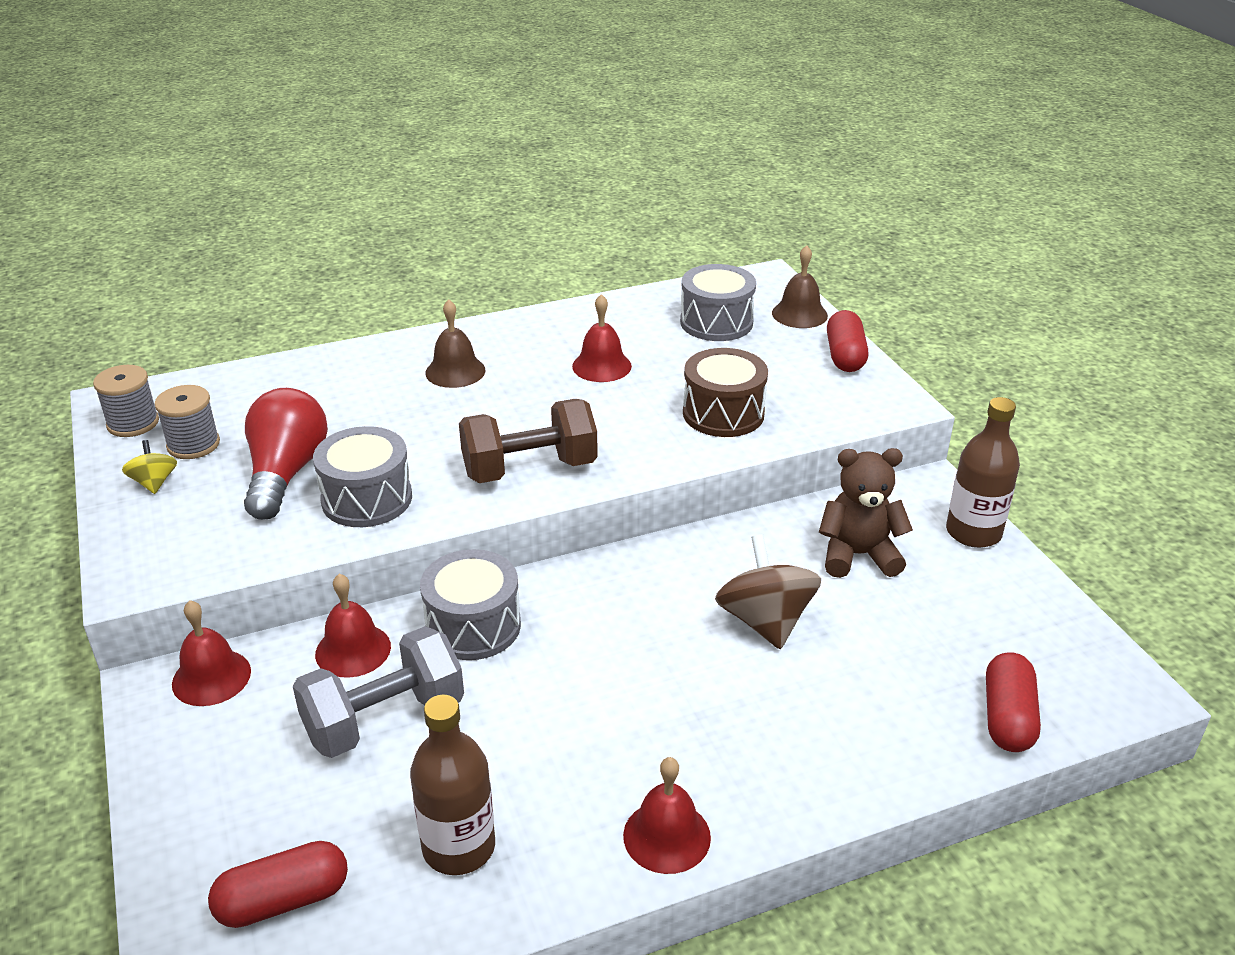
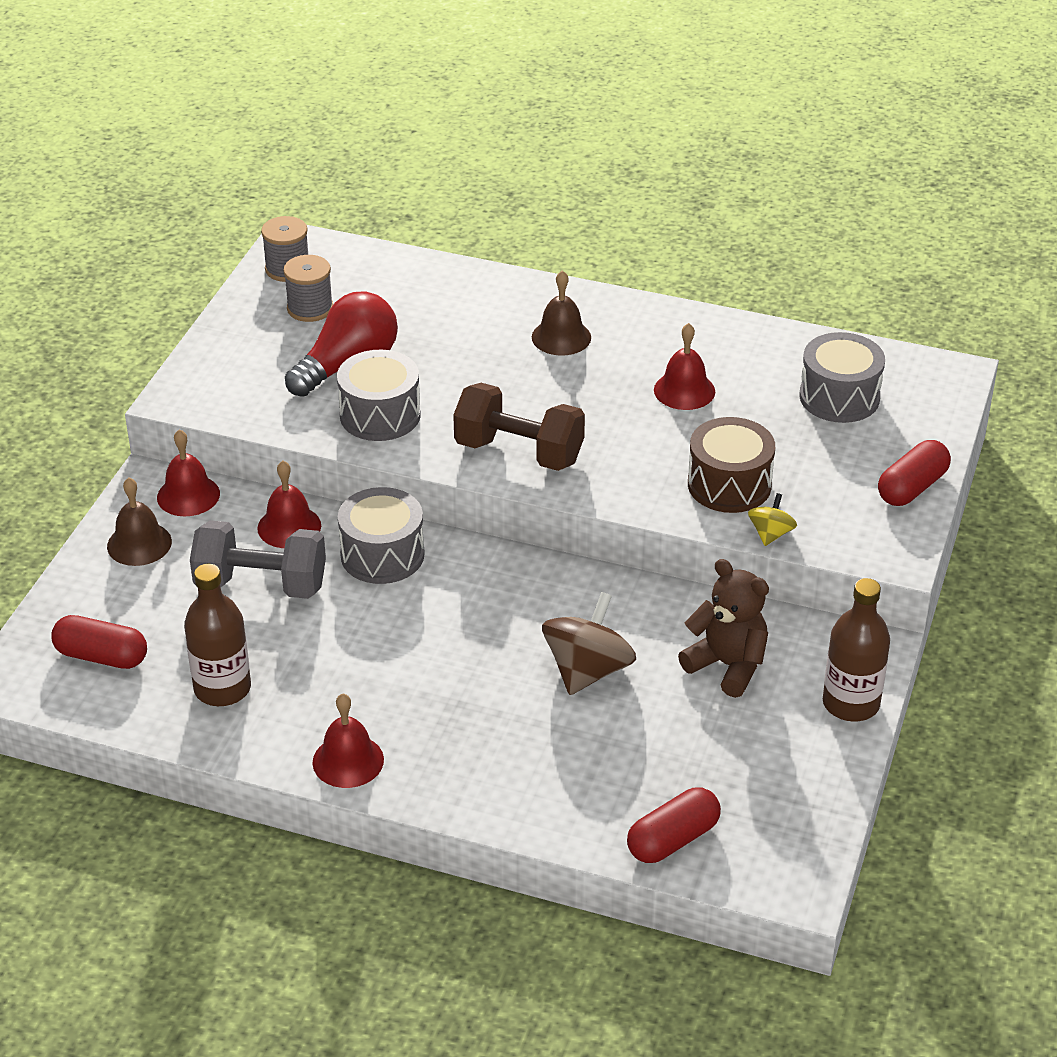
camera: 40 degrees right, 5 degrees up
yellow spinning top [122,440,177,494] -> yellow spinning top moved to [748,493,797,546]
brown bell [772,245,828,328] -> brown bell moved to [107,477,172,566]

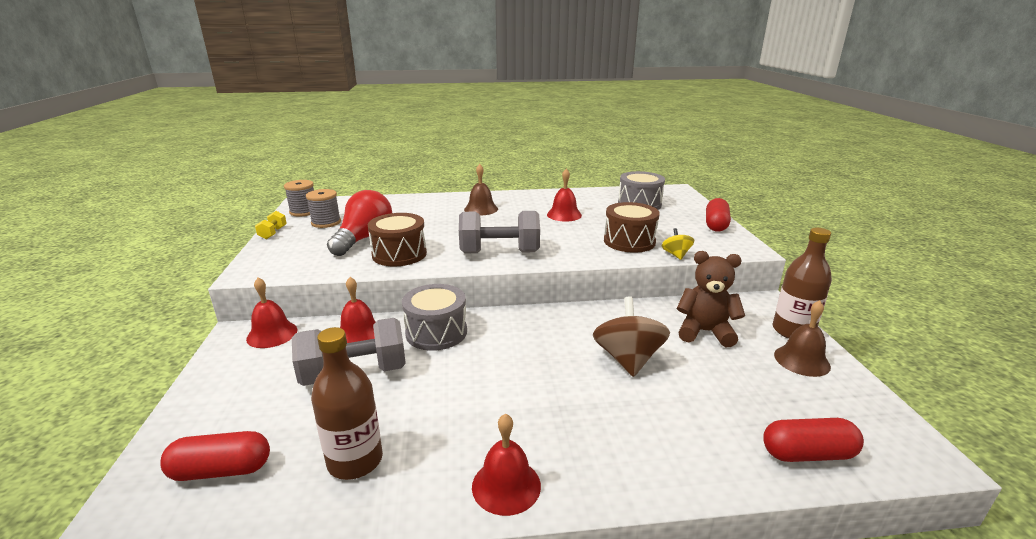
camera: 25 degrees left, 15 degrees down
brown bell [107,477,172,566] -> brown bell moved to [774,300,831,377]
grey drum [337,350,421,441] -> brown drum [368,213,427,267]
brown dumbbell [453,383,585,471] -> grey dumbbell [459,211,540,253]
red capsule [627,787,721,863] -> red capsule turned 60 degrees clockwise [763,418,864,462]
none -> yellow dumbbell [255,211,287,239]

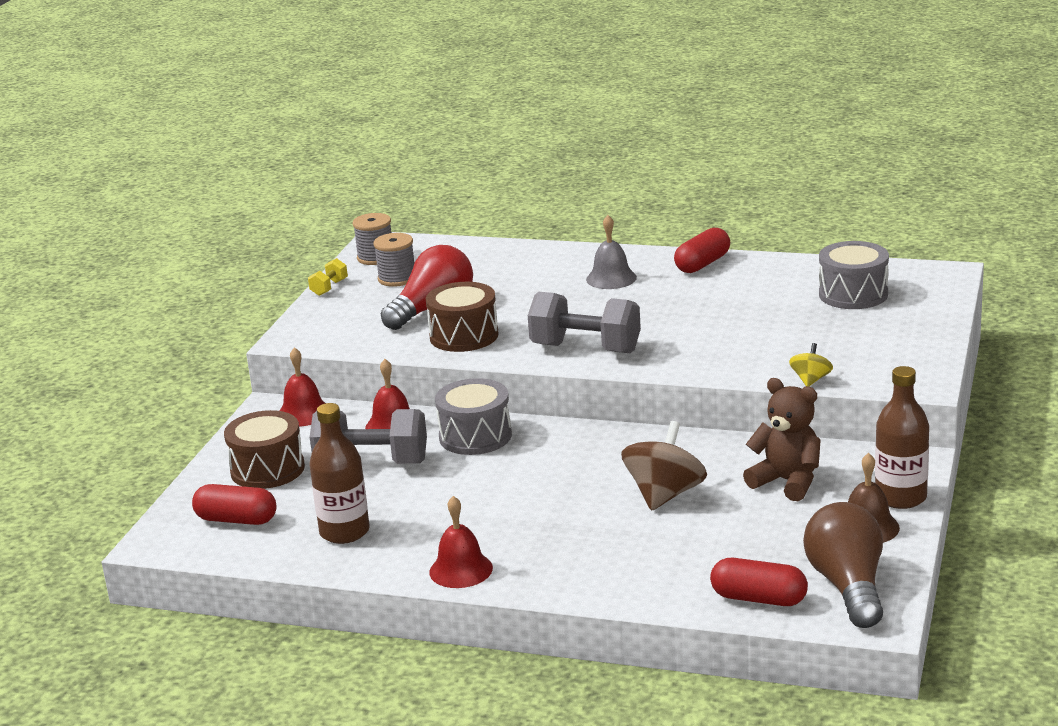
camera: 25 degrees right, 0 degrees up
brown bell [464,164,498,215] -> grey bell [586,215,637,289]
red bell [547,169,582,222] -> none
brown drum [604,202,660,253] -> brown drum moved to [224,410,305,489]
red capsule [706,198,731,232] -> red capsule moved to [674,228,730,273]
none -> brown light bulb [803,502,883,628]

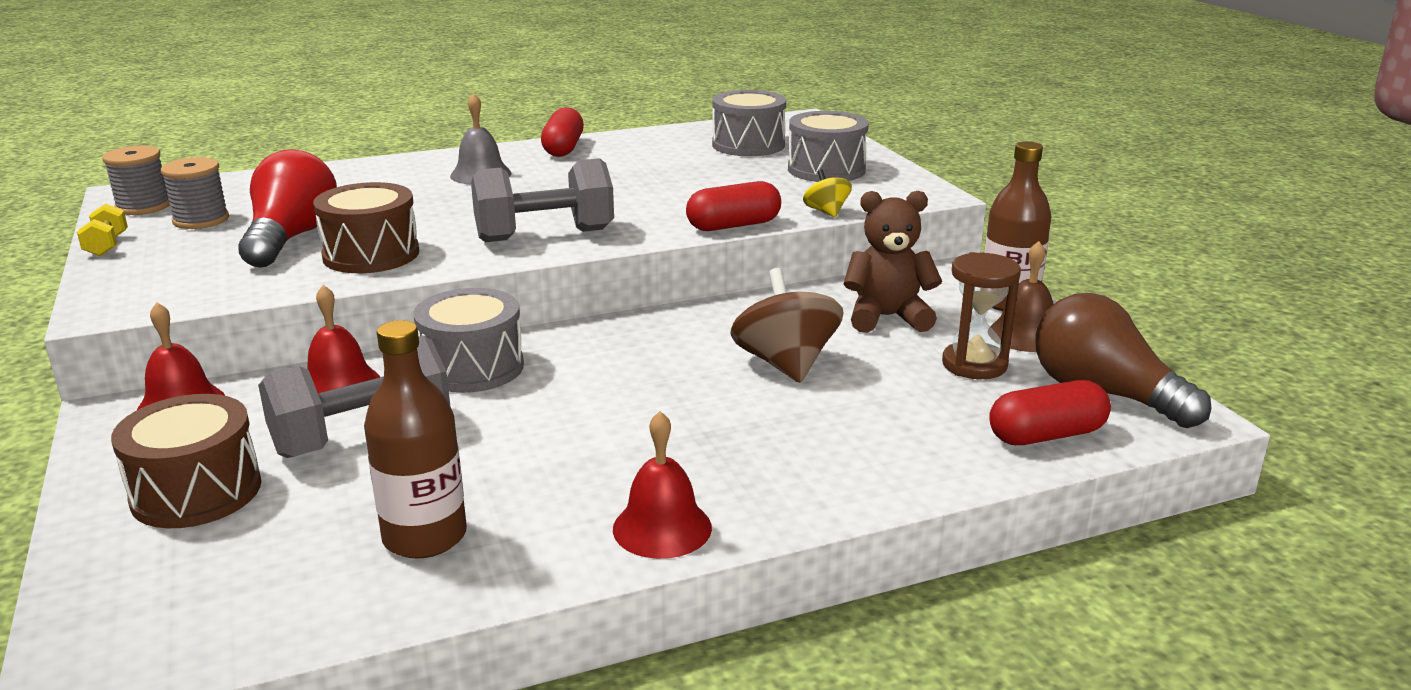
camera: 40 degrees left, 0 degrees up
red capsule [192,484,277,525] -> red capsule moved to [686,181,781,231]
none -> grey drum [788,111,869,182]
none -> brown hourglass [942,252,1021,379]

